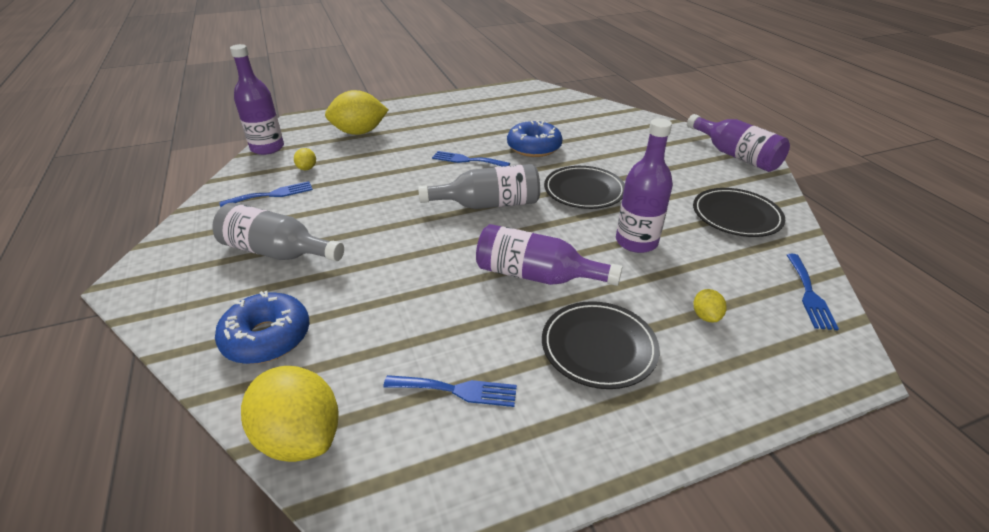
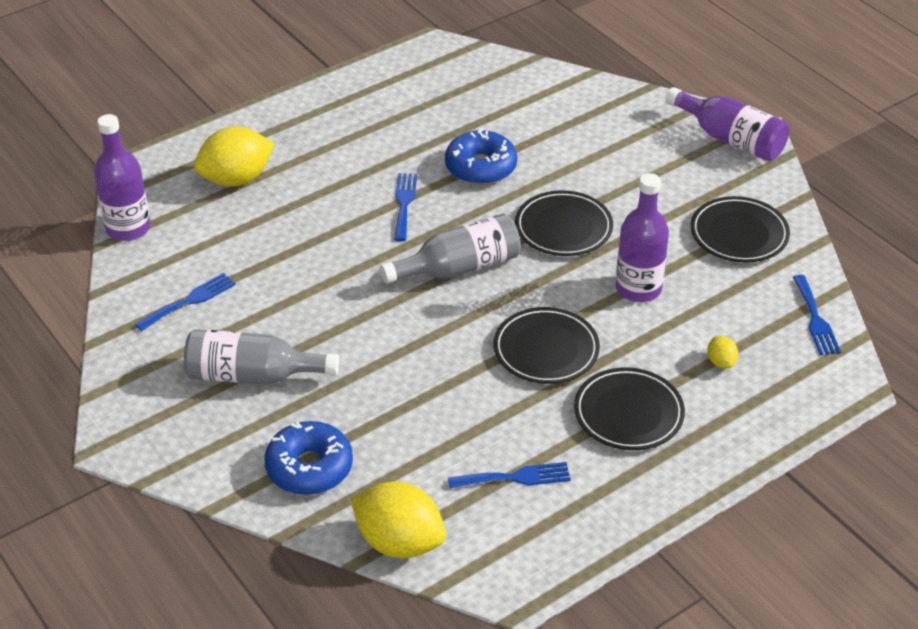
camera: 15 degrees left, 5 degrees up
yellow lemon [294,148,316,170] -> none
blue fork [432,151,510,166] -> blue fork turned 90 degrees clockwise [394,173,417,241]
purple bottle [476,224,622,286] -> black plate [493,307,600,384]

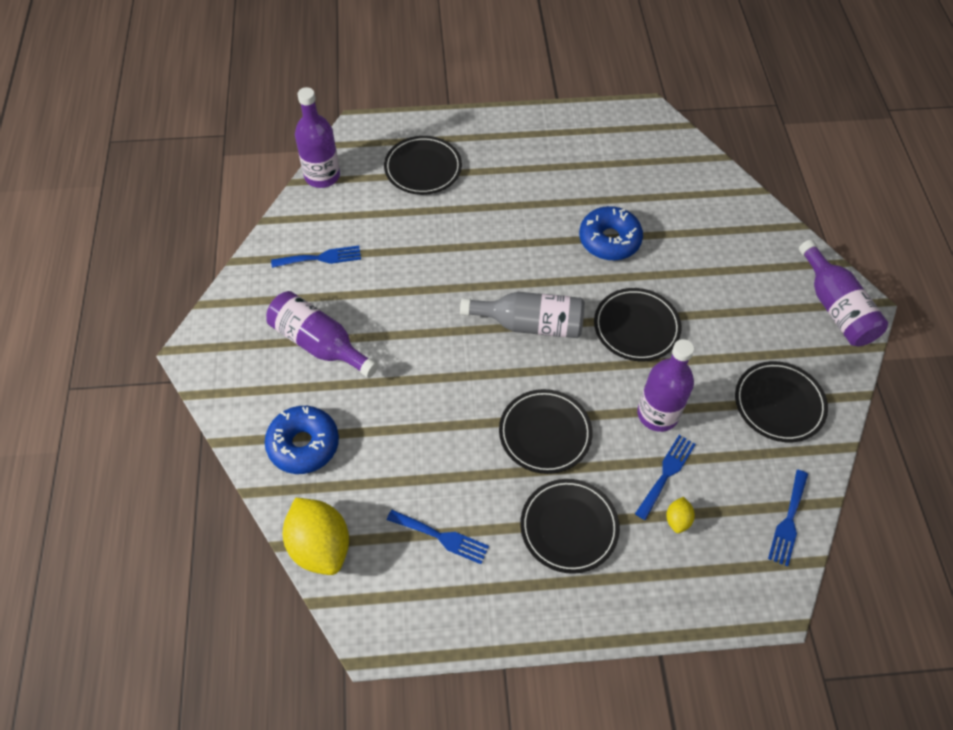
camera: 30 degrees right, 15 degrees up
grey bottle [184,329,339,385] -> purple bottle [266,291,378,378]
yellow lemon [194,126,275,187] -> black plate [384,136,462,195]
blue fork [394,173,417,241] -> blue fork moved to [635,435,696,520]

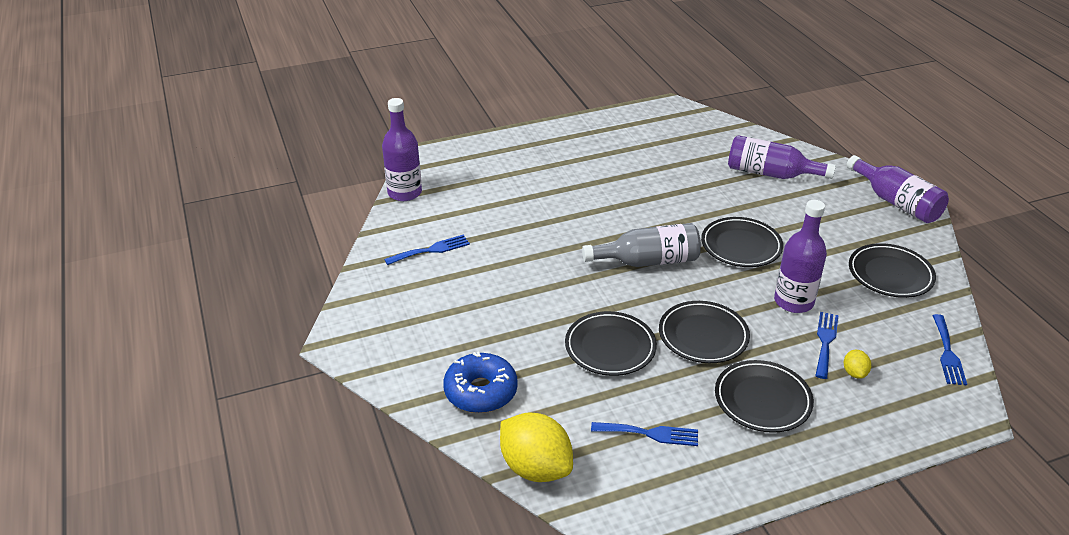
camera: 15 degrees left, 20 degrees down
purple bottle [266,291,378,378] -> purple bottle moved to [728,135,836,179]
black plate [384,136,462,195] -> black plate moved to [565,311,657,376]
blue donut [579,206,643,260] -> none

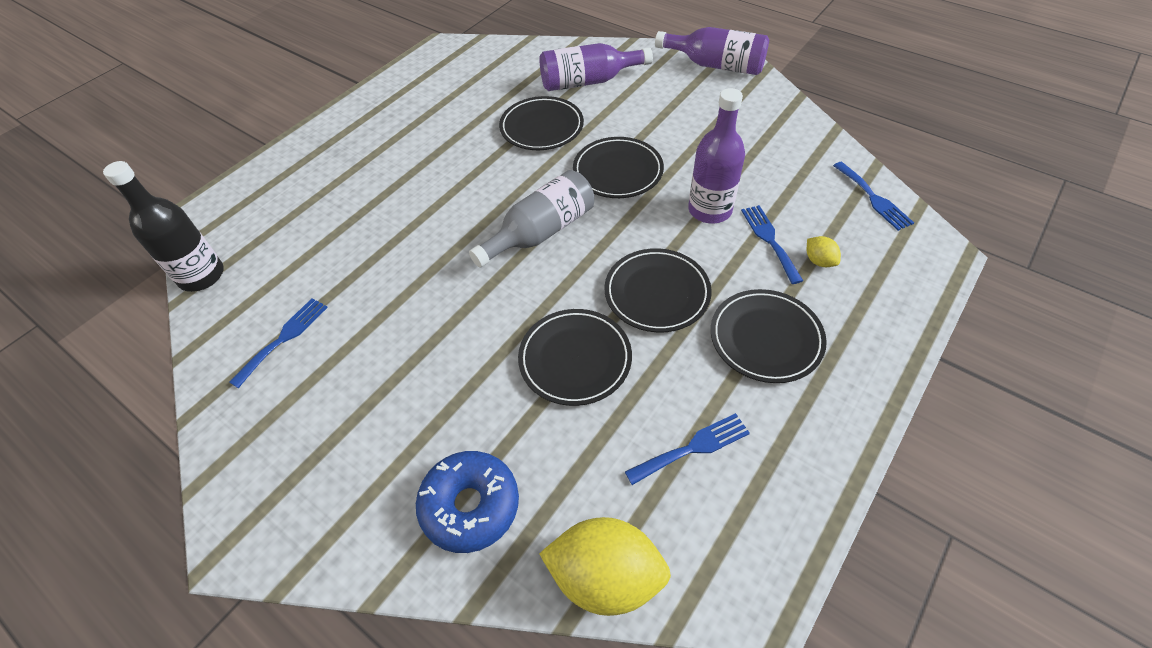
camera: 30 degrees left, 15 degrees up
purple bottle [382,98,422,201] -> black bottle [103,161,224,292]
black plate [849,243,936,298] -> black plate moved to [499,96,584,150]

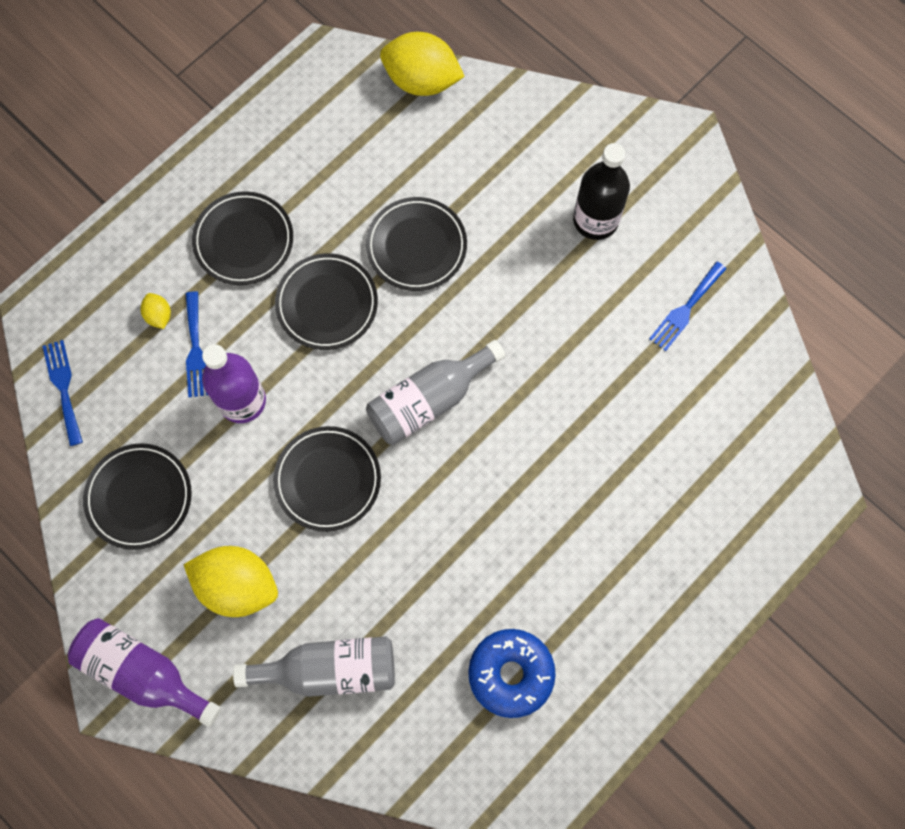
camera: 175 degrees left, 20 degrees up
black bottle [103,161,224,292] -> black bottle moved to [573,143,630,240]
blue donut [416,451,519,553] -> blue donut moved to [468,629,556,718]
black plate [499,96,584,150] -> black plate moved to [83,443,192,550]
purple bottle [539,43,653,91] -> grey bottle [233,636,395,697]
blue fork [625,413,750,485] -> none
none -> yellow lemon [183,546,278,617]

